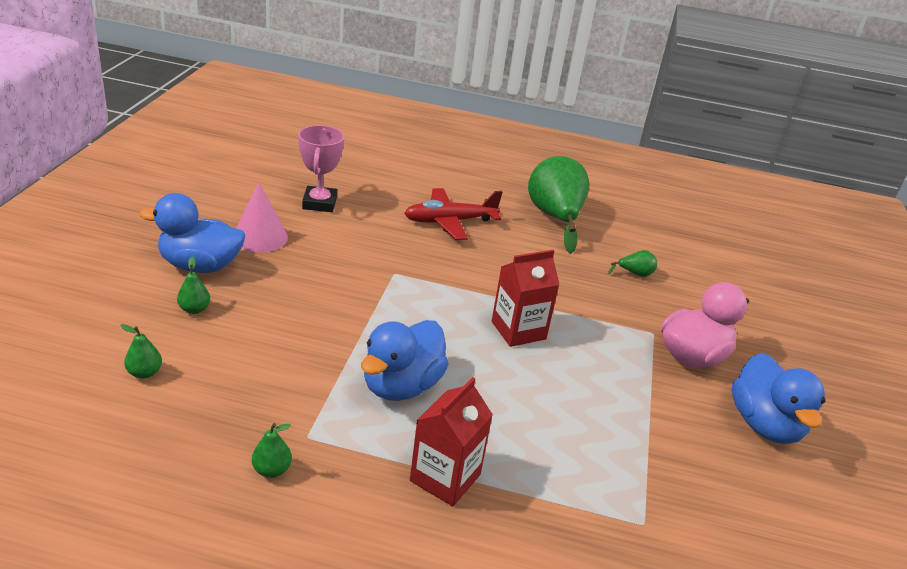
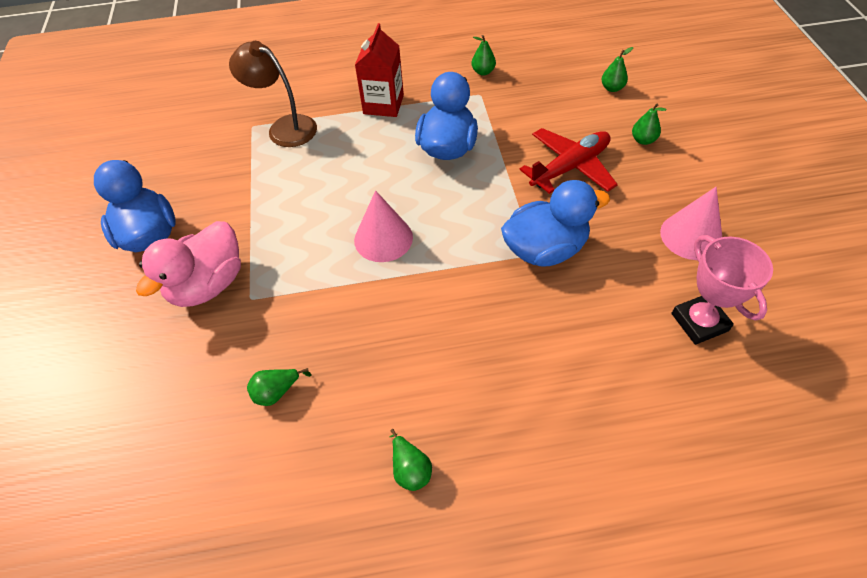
camera: 165 degrees right, 20 degrees up
blue duck [140,193,245,273] -> blue duck moved to [501,180,610,266]
red plane [404,188,502,240] -> red plane moved to [520,128,618,194]
red carton [492,250,560,347] -> pink cone [354,190,413,262]
green pear [528,156,589,254] -> green pear [390,429,432,491], size x0.41
none -> brown lamp [229,41,317,147]

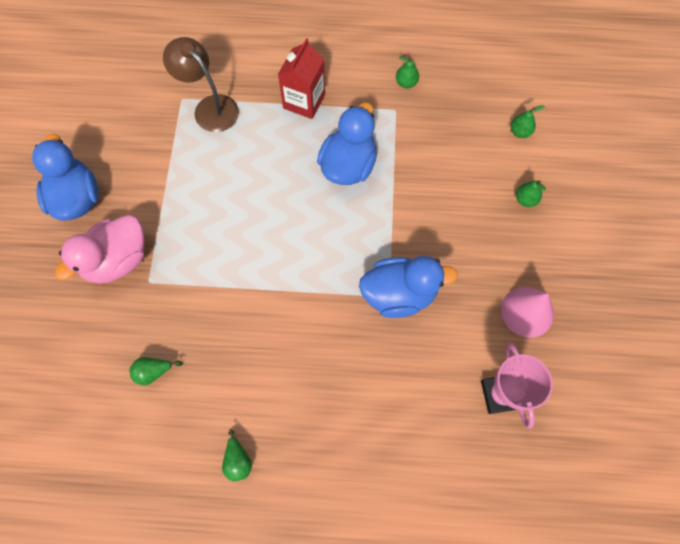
camera: 10 degrees right, 15 degrees up
pink cone [354,190,413,262] -> none
red plane [520,128,618,194] -> none

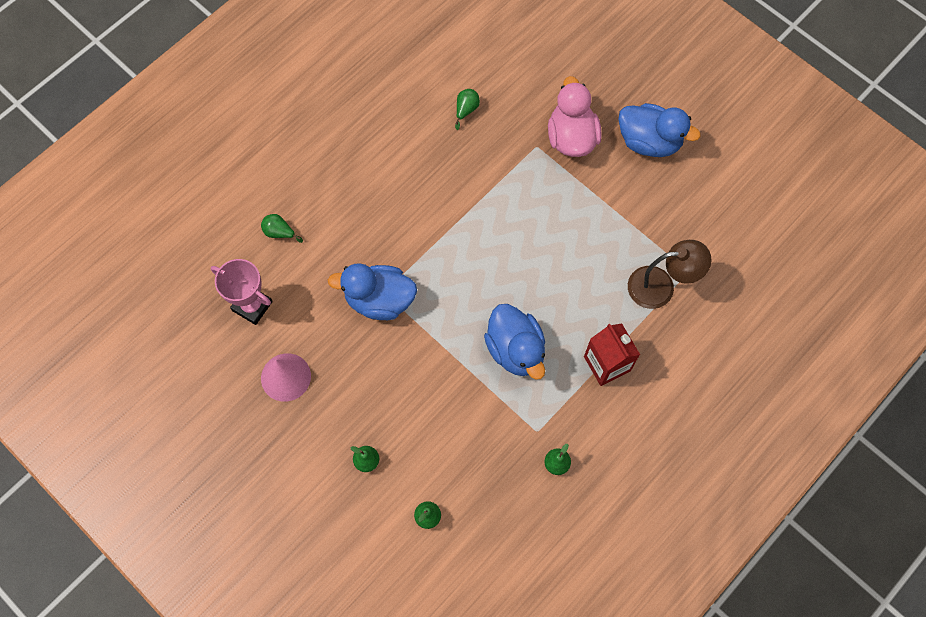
camera: 130 degrees right, 0 degrees up
green pear [222,429,252,482] -> green pear moved to [261,214,303,243]
blue duck [359,256,458,318] -> blue duck turned 60 degrees clockwise [328,263,417,320]

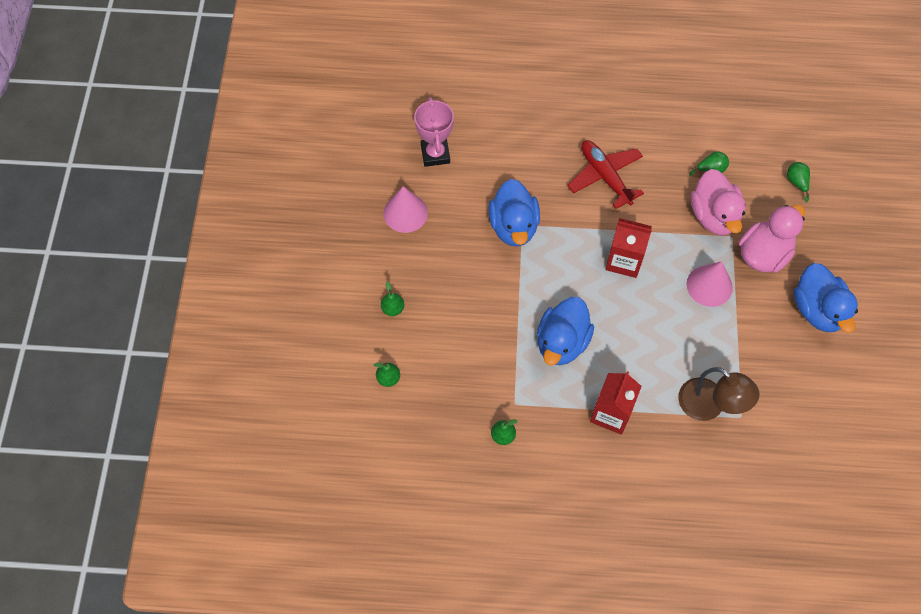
camera: 50 degrees right, 5 degrees down
green pear [261,214,303,243] -> green pear moved to [787,162,810,202]
blue duck [328,263,417,320] -> blue duck turned 150 degrees counterclockwise [488,179,540,247]
none -> red plane [568,140,644,209]
none -> red carton [606,218,652,278]
none -> pink cone [686,261,733,307]
none -> pink duck [691,169,746,235]

